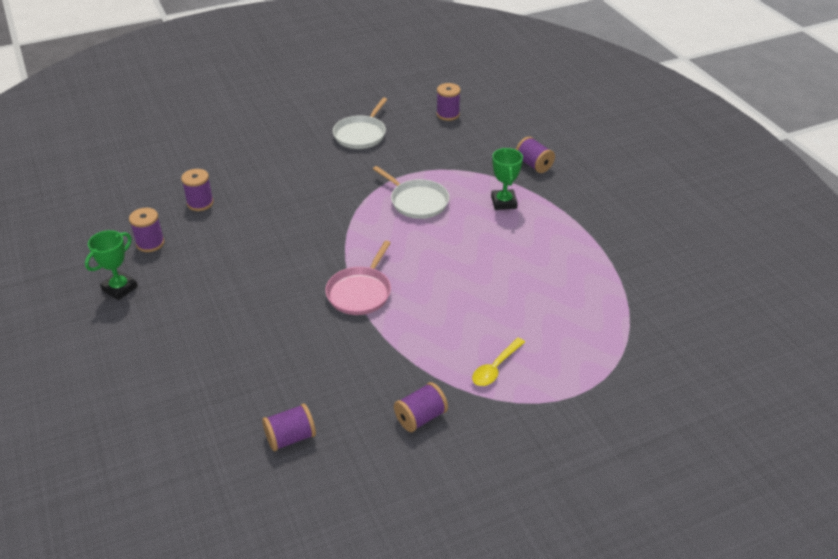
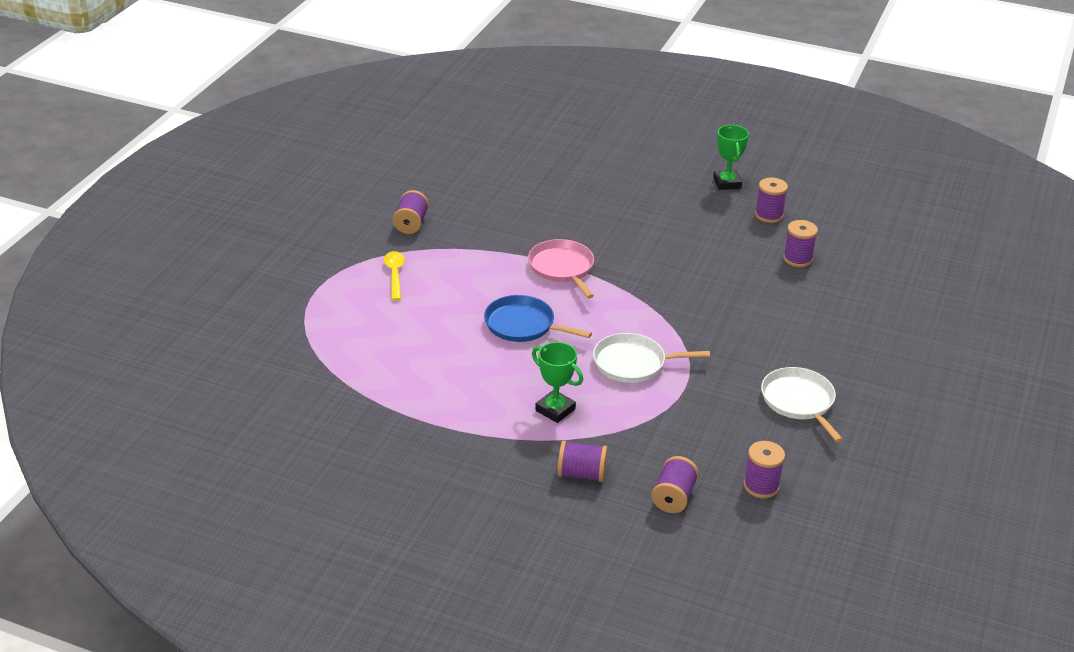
camera: 135 degrees right, 5 degrees down
purple spool [262,404,316,451] -> purple spool moved to [651,456,699,513]
none -> blue pan [484,295,592,342]

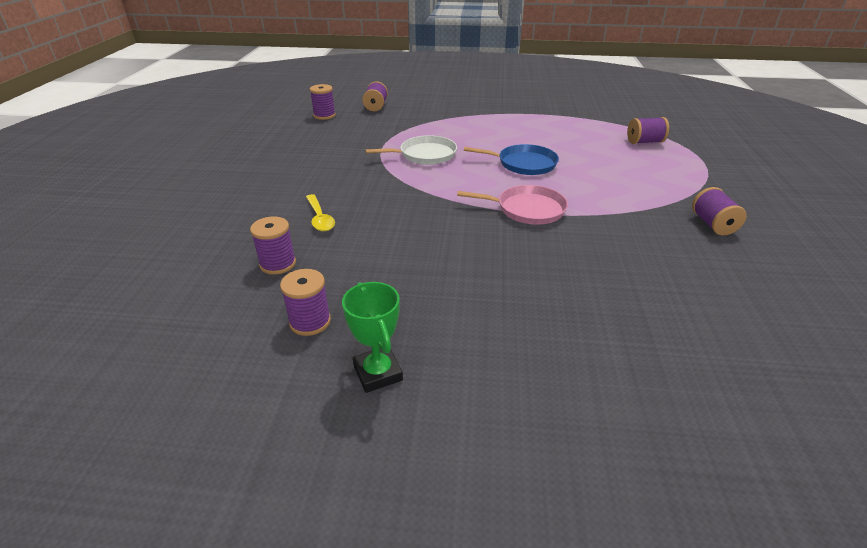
camera: 165 degrees right, 0 degrees up
yellow spoon [384,251,405,301] -> yellow spoon moved to [306,194,335,231]
pink pan [528,239,594,299] -> pink pan turned 45 degrees counterclockwise [457,185,568,225]
green trophy [532,342,583,423] -> none
purple spool [557,441,608,482] -> purple spool moved to [627,117,669,144]
white pan [761,367,843,442] -> none

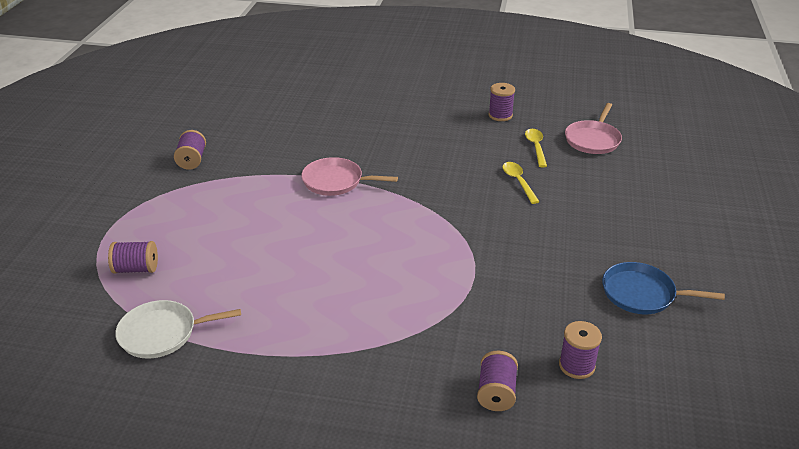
camera: 175 degrees left, 0 degrees up
purple spool [250,217,296,275] -> yellow spoon [525,129,547,167]
green trophy [342,282,403,393] -> none
white pan [365,135,457,165] -> white pan moved to [115,300,241,359]
blue pan [464,144,559,175] -> blue pan moved to [602,262,725,314]
none -> pink pan [565,103,622,154]

